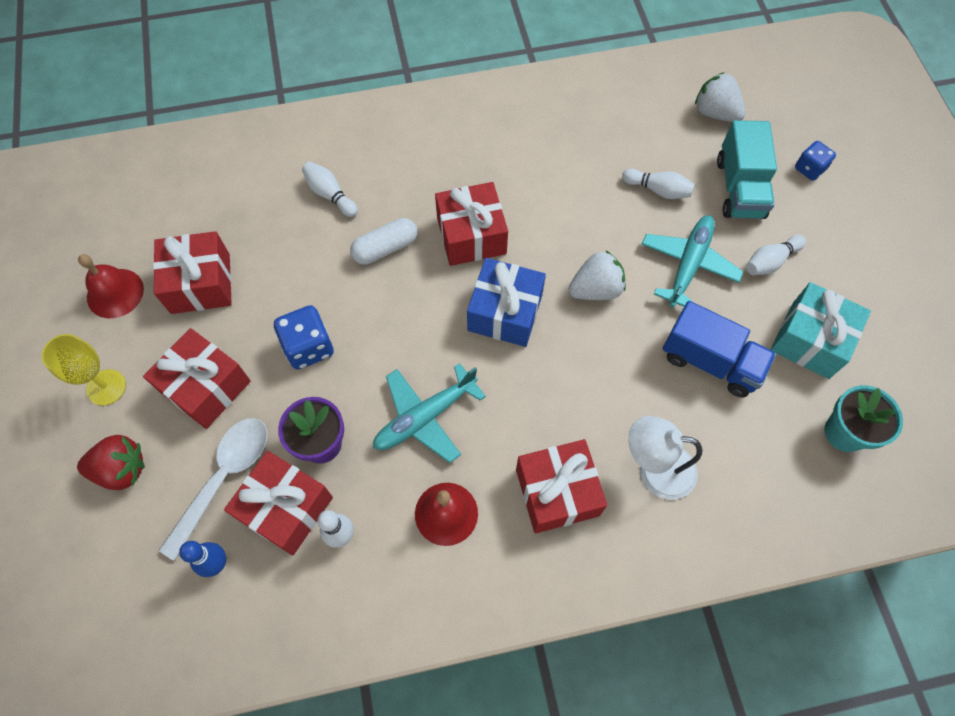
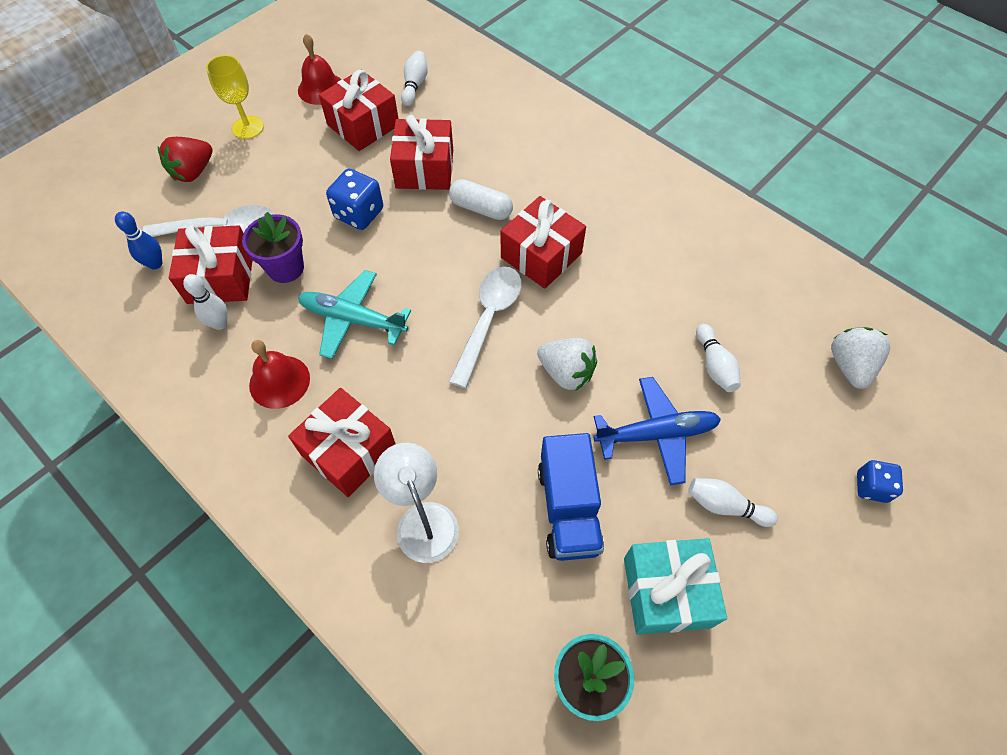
camera: 55 degrees right, 5 degrees down
red strawberry [77,435,145,490] -> red strawberry turned 75 degrees clockwise [158,137,213,182]
red gift [143,328,251,429] -> red gift moved to [390,115,453,190]
white bowling pin [302,162,358,217] -> white bowling pin moved to [401,51,428,106]
blue gift [467,258,546,347] -> white spoon [449,267,521,388]
turquoise plane [642,215,743,307] -> blue plane [593,377,721,485]
turquoise truck [717,120,777,219] -> none

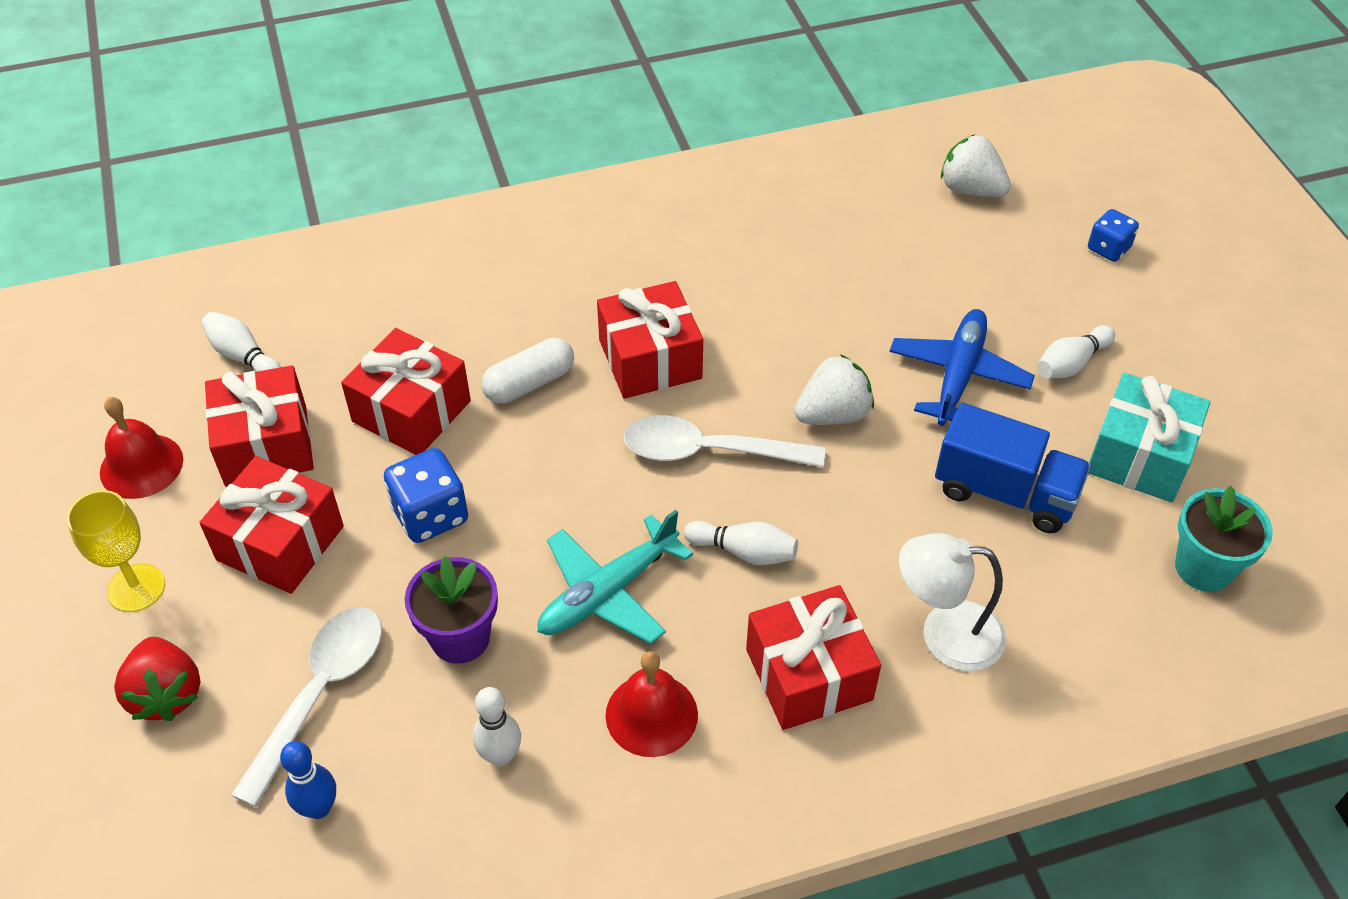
camera: 60 degrees left, 10 degrees down
red gift [169,225,252,304] -> red gift moved to [199,456,344,594]
white spoon [449,267,521,388] -> white spoon turned 45 degrees counterclockwise [624,415,825,467]
white bowling pin [696,324,741,392] -> white bowling pin moved to [684,521,798,565]

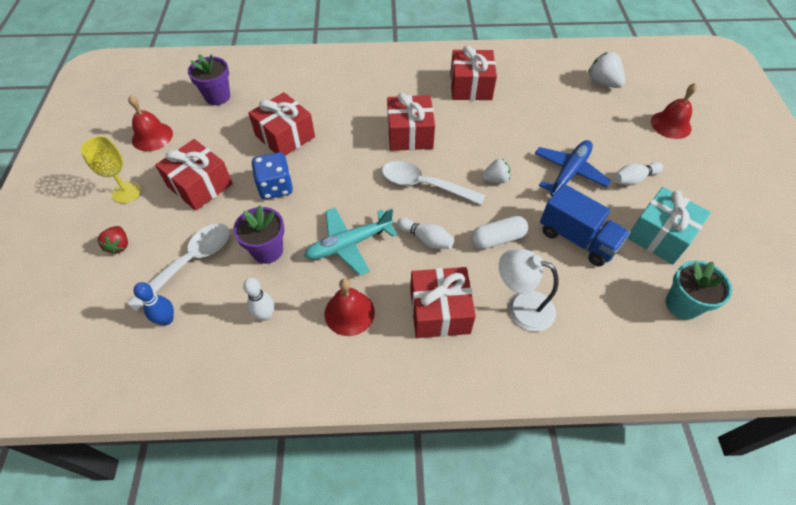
camera: 15 degrees right, 5 degrees up
red strawberry [114,637,201,721] -> red strawberry [97,226,128,254], size x0.66
white bowling pin [201,312,281,372] -> purple flower pot [188,54,230,105]
red gift [205,365,314,487] -> red gift moved to [450,45,497,100]
white capsule [481,338,574,403] -> white capsule moved to [471,216,528,249]
white strawberry [794,354,874,425] -> white strawberry [481,159,510,183], size x0.66
blue dice [1088,209,1139,262] -> red bell [651,83,697,139]

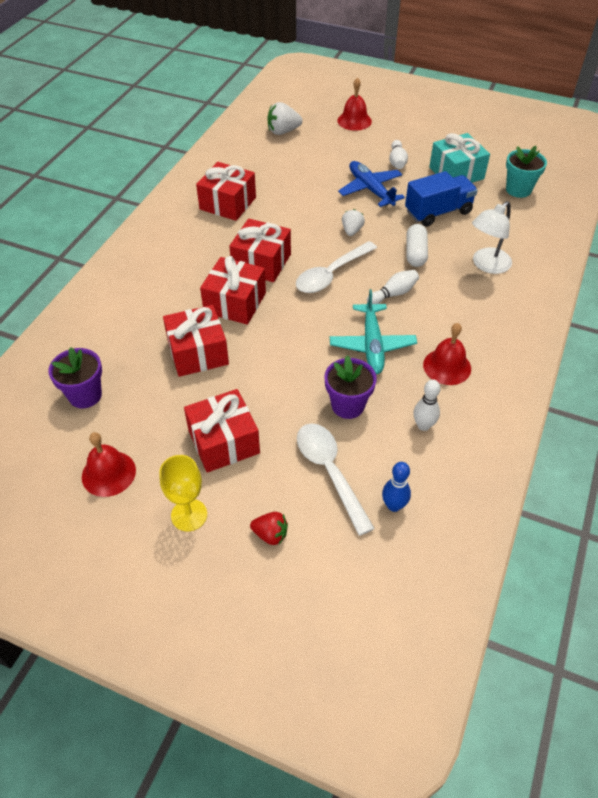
camera: 65 degrees left, 5 degrees down
blue dice [251,153,293,199] -> none
red gift [410,267,476,338] -> red gift moved to [200,256,266,325]

